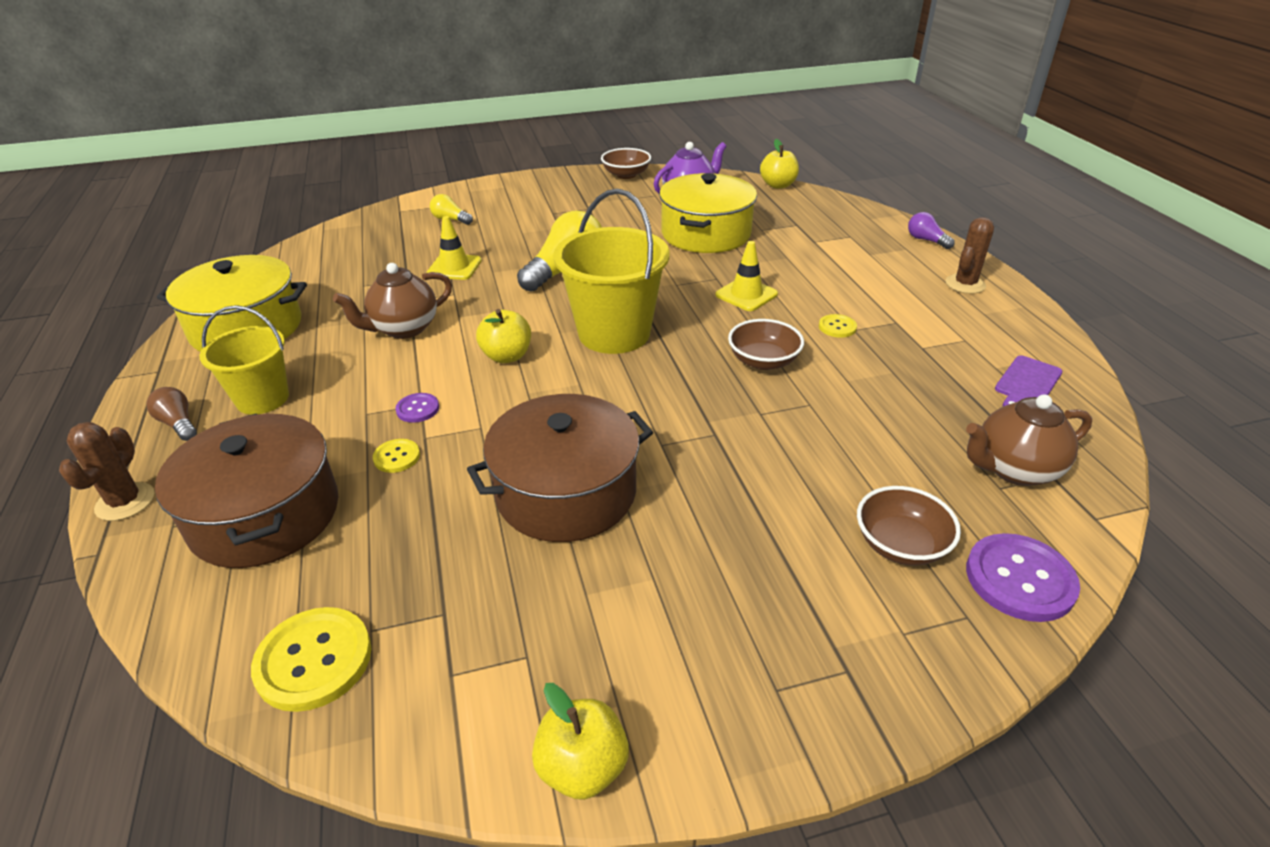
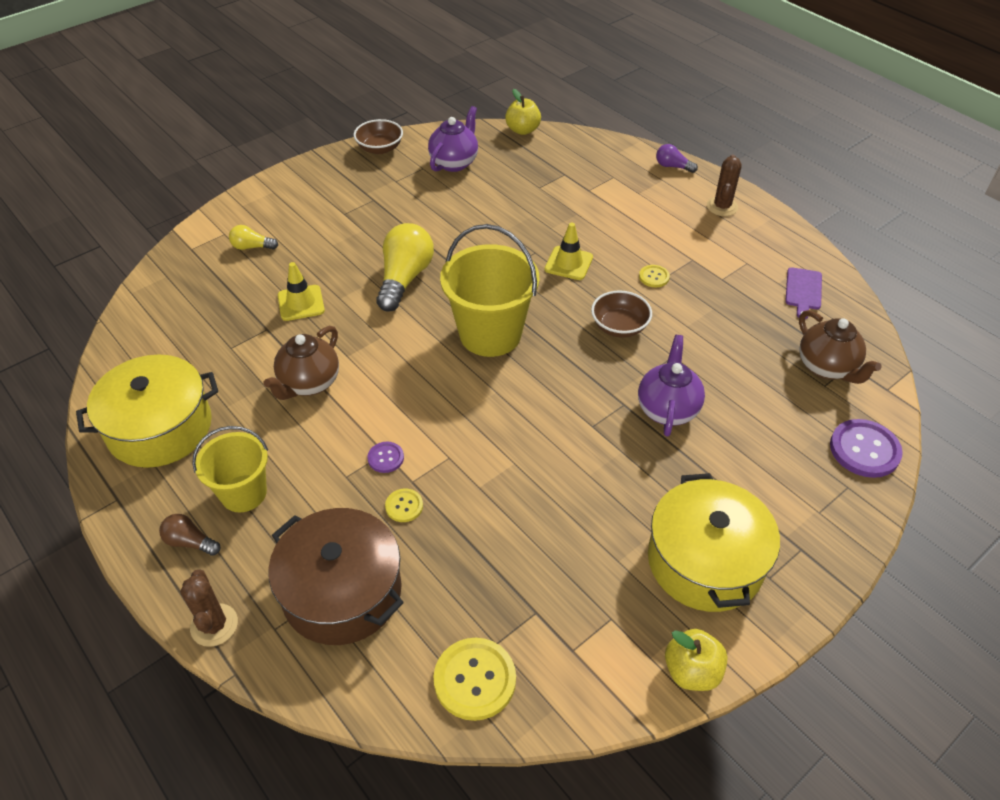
camera: 25 degrees left, 10 degrees up
brown pot [467,394,653,542] -> none
yellow apple [476,309,531,363] -> none
yellow pot [659,173,757,253] -> yellow pot moved to [648,473,780,612]
brown bowl [857,486,961,566] -> none
brown teapot [966,394,1092,486] -> brown teapot turned 75 degrees counterclockwise [799,310,882,384]
none -> purple teapot [638,335,705,437]

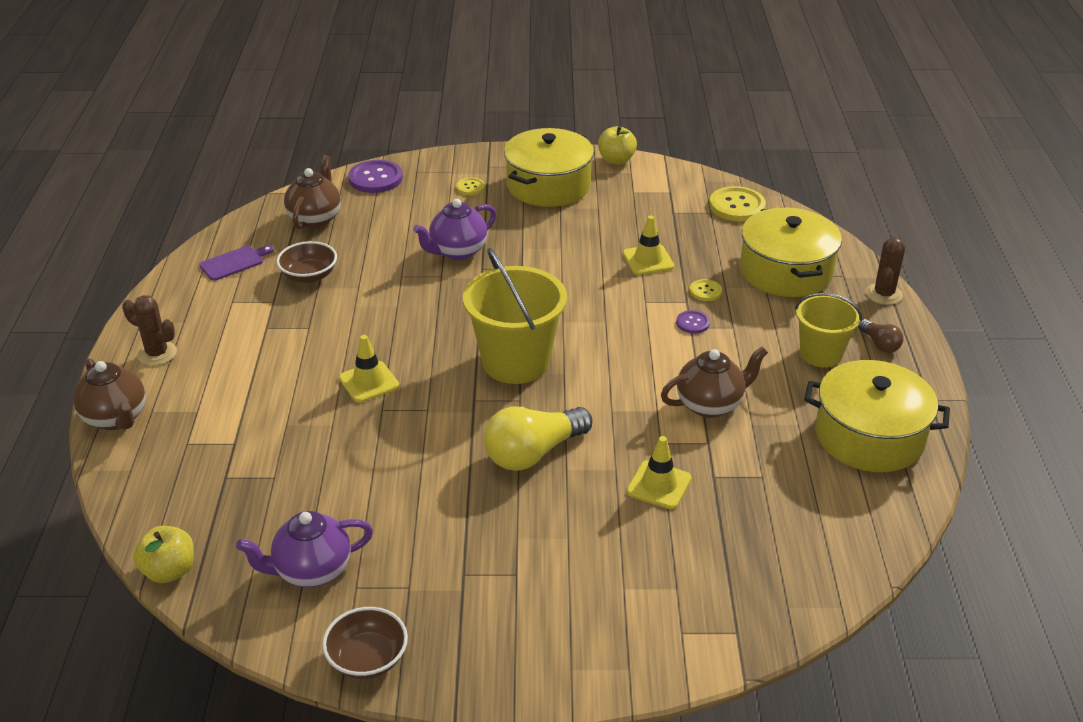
camera: 140 degrees left, 10 degrees down
yellow light bulb [229,225,278,250] -> none
brown pot [268,508,404,645] -> yellow pot [740,207,842,297]
brown bowl [591,290,652,338] -> brown bowl moved to [277,241,337,283]
yellow button [639,265,670,287] -> yellow button moved to [456,177,485,195]
purple light bulb [656,144,698,173] -> brown teapot [73,358,146,430]
brown cactus [707,155,742,216] -> brown cactus turned 60 degrees clockwise [122,295,177,366]
none -> yellow traffic cone [623,216,674,275]

